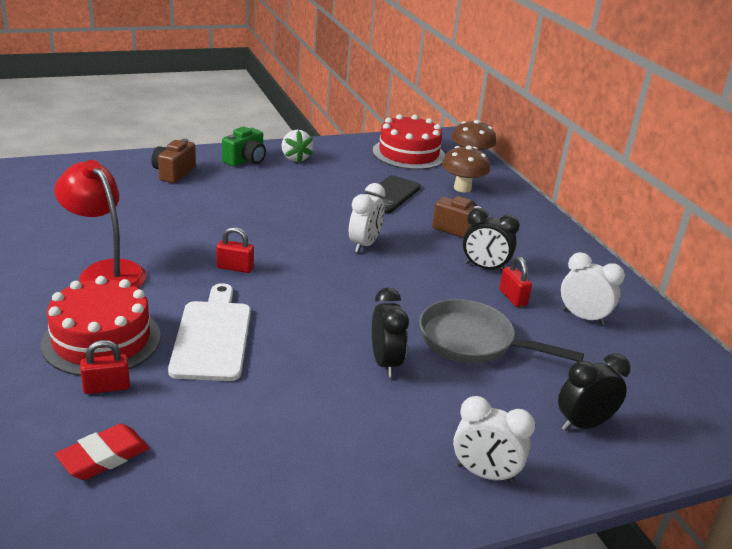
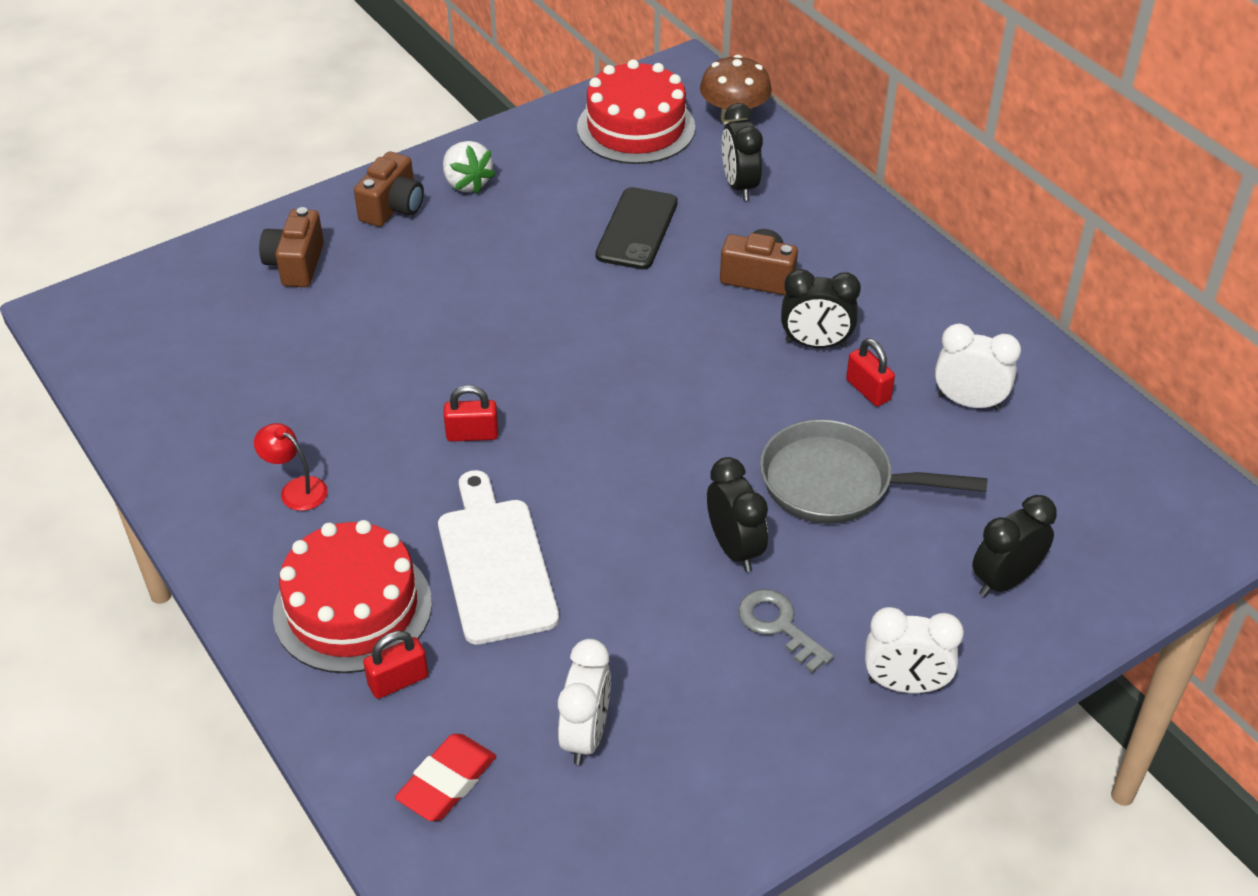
camera: 10 degrees left, 15 degrees up
red lamp [54,160,147,288] -> red lamp [254,423,328,511], size x0.49
green camera [222,127,266,166] -> brown camera [354,151,424,227]
white clock [349,183,385,253] -> white clock moved to [558,639,611,765]
brown mushroom [442,145,490,192] -> black clock [722,103,763,201]
none -> grey key [738,589,834,673]

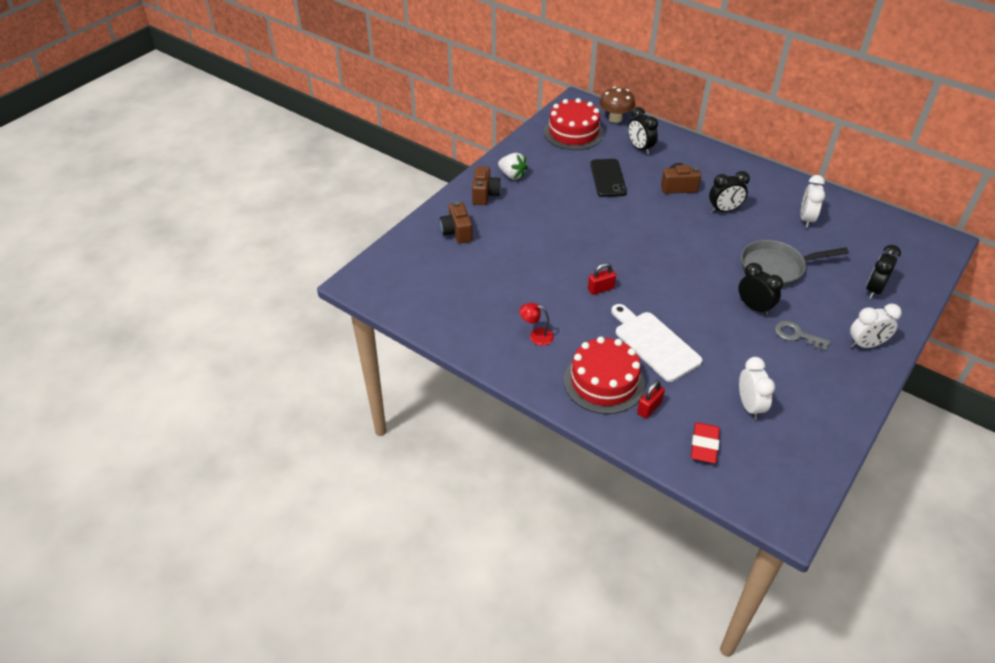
camera: 20 degrees left, 0 degrees up
red padlock [846,338,895,406] -> none
white clock [935,323,1021,410] -> white clock turned 75 degrees counterclockwise [800,175,825,228]

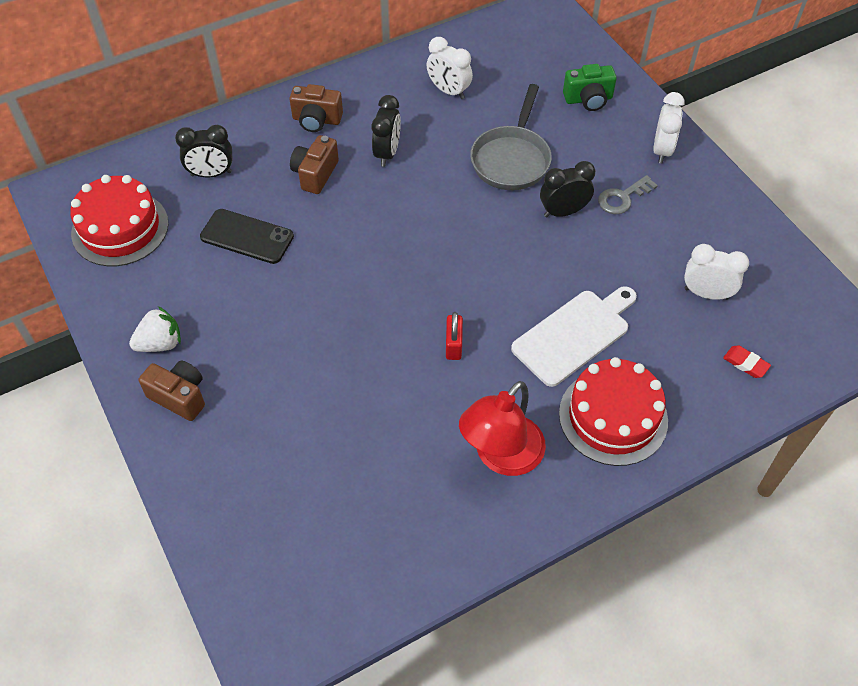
camera: 65 degrees left, 10 degrees up
brown camera [440,201,472,244] -> brown camera moved to [290,84,343,132]
red lamp [519,303,554,346] -> red lamp [459,381,546,476], size x2.02
brown mushroom [599,87,635,123] -> none
white cutting board [611,304,703,382] -> white cutting board turned 150 degrees clockwise [511,286,637,387]
red padlock [637,380,665,419] -> none
red eraser [691,422,720,463] -> red eraser [723,345,771,378], size x0.67
black clock [866,245,901,299] -> green camera [563,64,617,111]

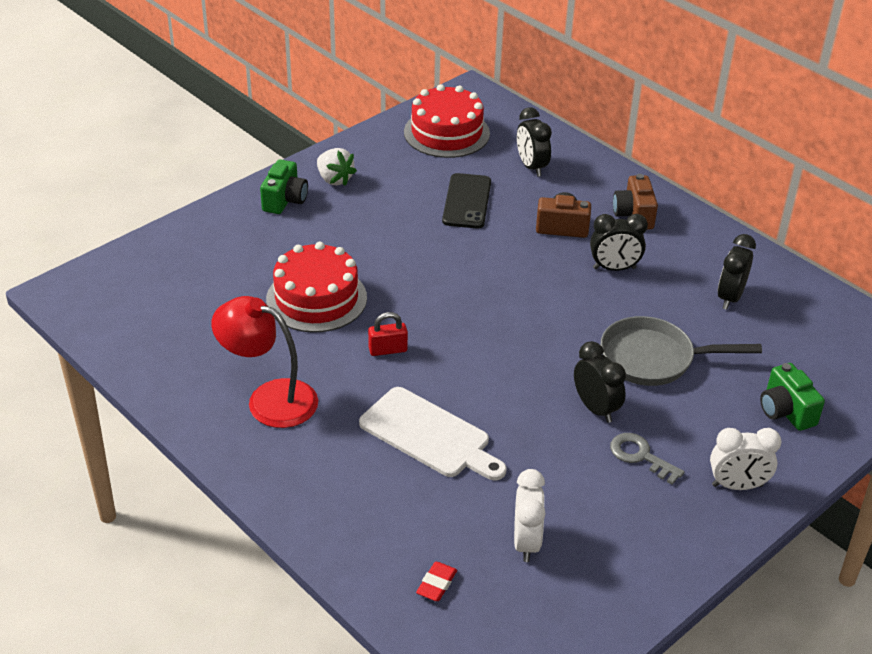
camera: 75 degrees right, 15 degrees down
brown camera [139,361,205,421] -> green camera [260,159,308,214]
white clock [427,37,473,99] -> black clock [718,234,756,310]
red cake [559,357,668,466] -> red cake moved to [266,242,367,333]

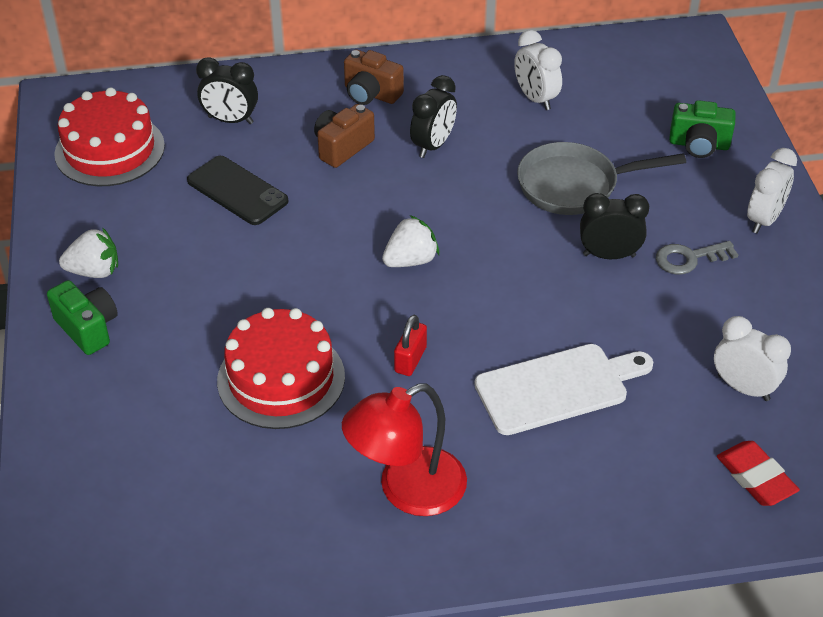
camera: 55 degrees left, 5 degrees up
red eraser [416,562,457,601] -> red eraser [717,441,800,506], size x1.50
grey pan [601,316,762,386] -> grey pan turned 45 degrees clockwise [517,142,686,215]
black clock [718,234,756,310] -> white clock [514,30,562,110]
none -> white strawberry [382,215,439,267]

